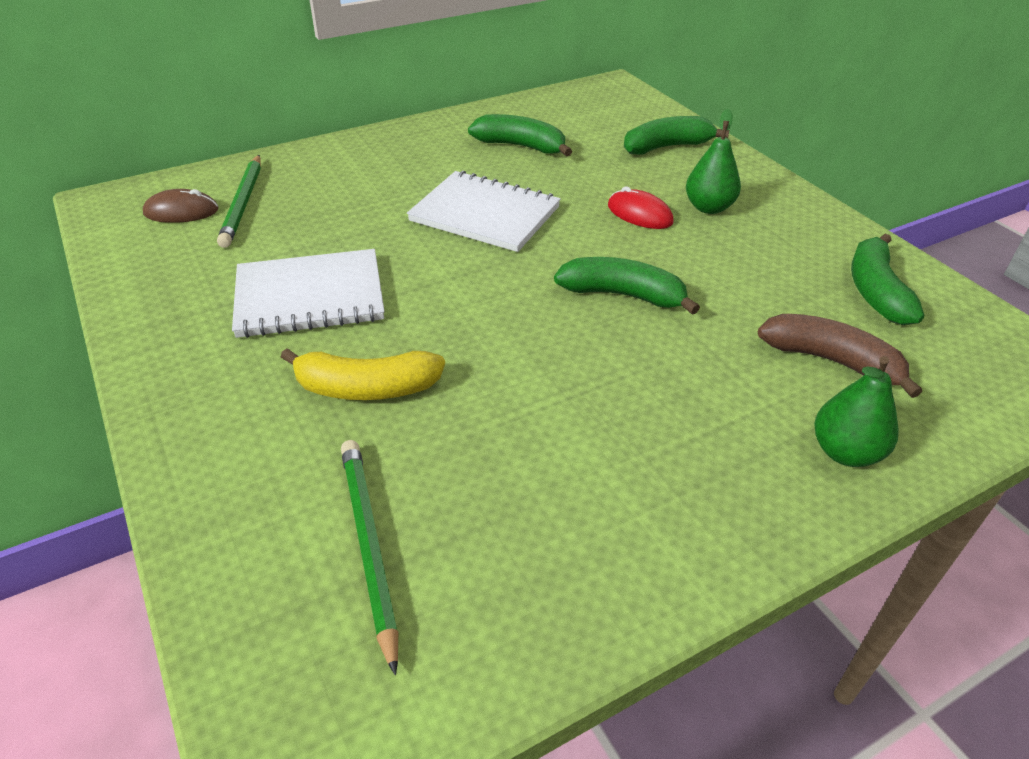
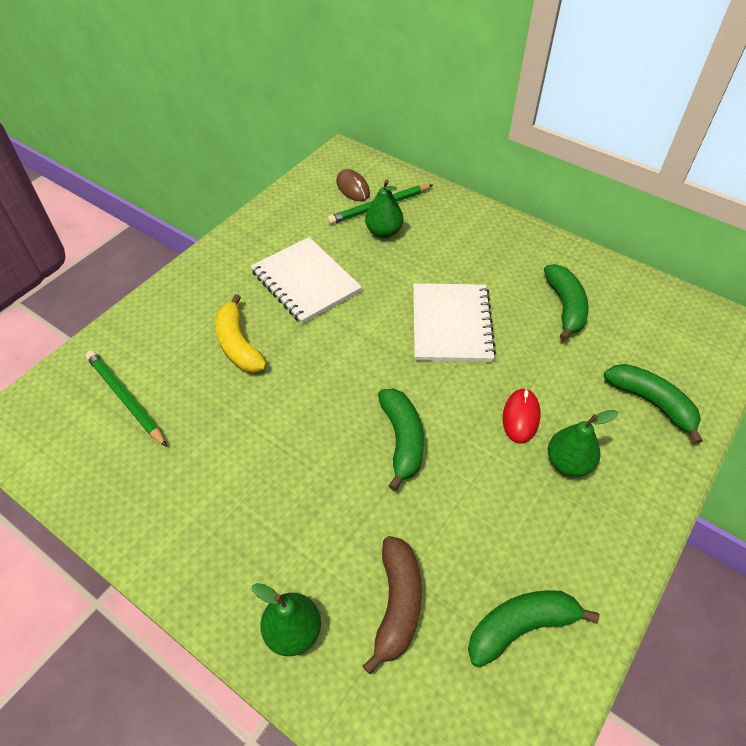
camera: 65 degrees right, 10 degrees up
green pencil [341,440,398,676] -> green pencil turned 90 degrees counterclockwise [86,351,167,447]
none -> green pear [365,179,404,238]

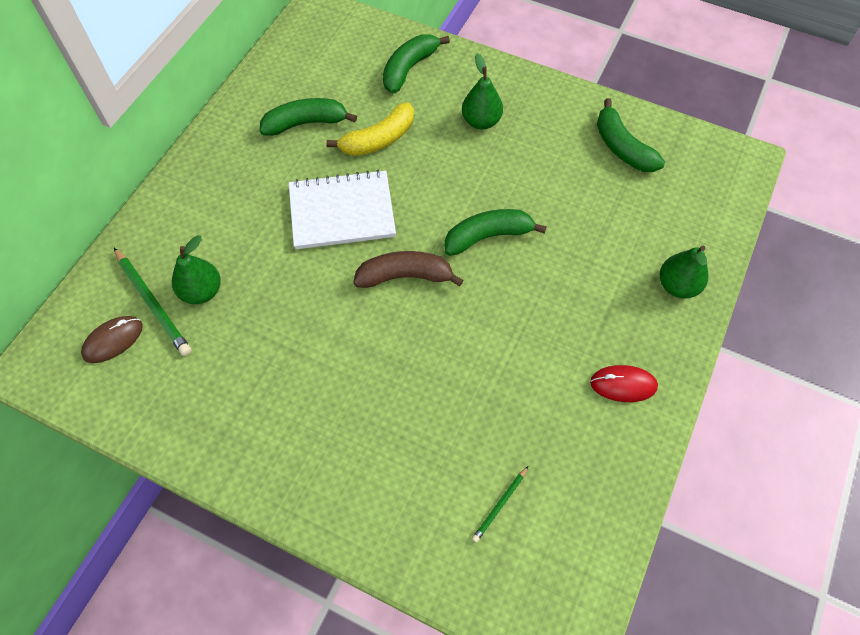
camera: 100 degrees left, 10 degrees up
green pencil [86,351,167,447] -> green pencil [472,466,528,542], size x0.54
yellow banana [215,294,267,373] -> yellow banana moved to [326,102,414,156]
white notebook [251,237,362,324] -> none
brown banana [363,536,422,675] -> brown banana moved to [353,251,464,288]
red mouse [503,388,540,444] -> red mouse moved to [590,365,658,402]

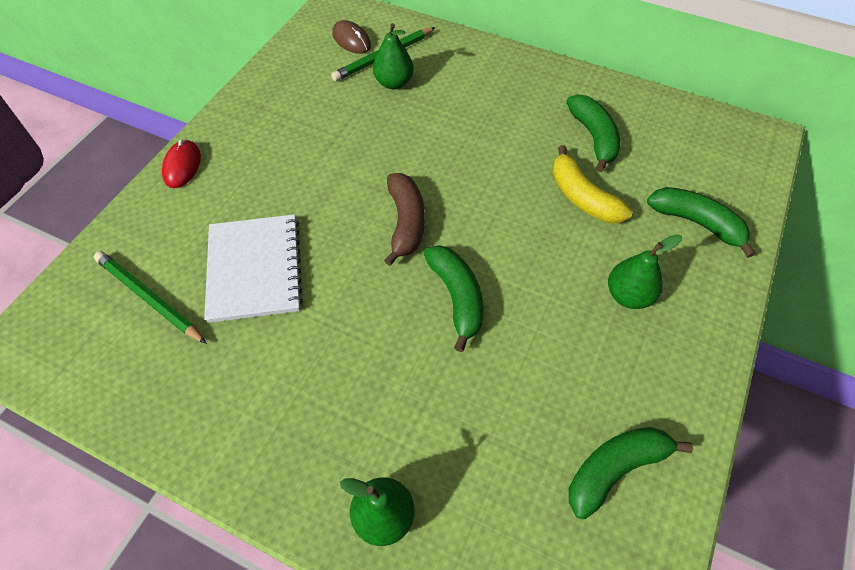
camera: 90 degrees right, 5 degrees down
white notebook [289,170,396,249] -> white notebook moved to [204,214,303,323]
green pencil [472,466,528,542] -> green pencil [94,251,207,344], size x1.84
red mouse [590,365,658,402] -> red mouse moved to [162,139,201,188]

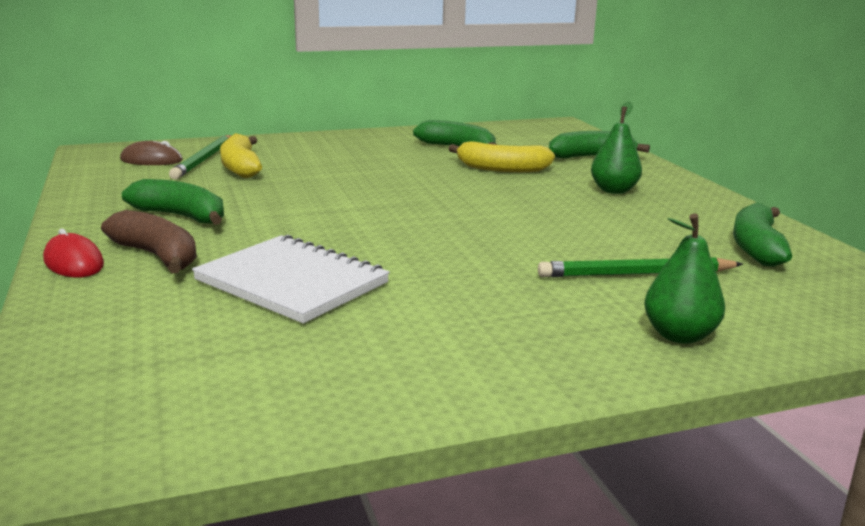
camera: 45 degrees left, 35 degrees down
green pencil [94,251,207,344] -> green pencil moved to [538,257,743,277]
green pear [373,23,414,89] -> yellow banana [220,133,262,178]
brown banana [384,173,425,266] -> brown banana moved to [101,210,197,273]
green banana [424,245,484,352] -> green banana moved to [122,179,224,225]

